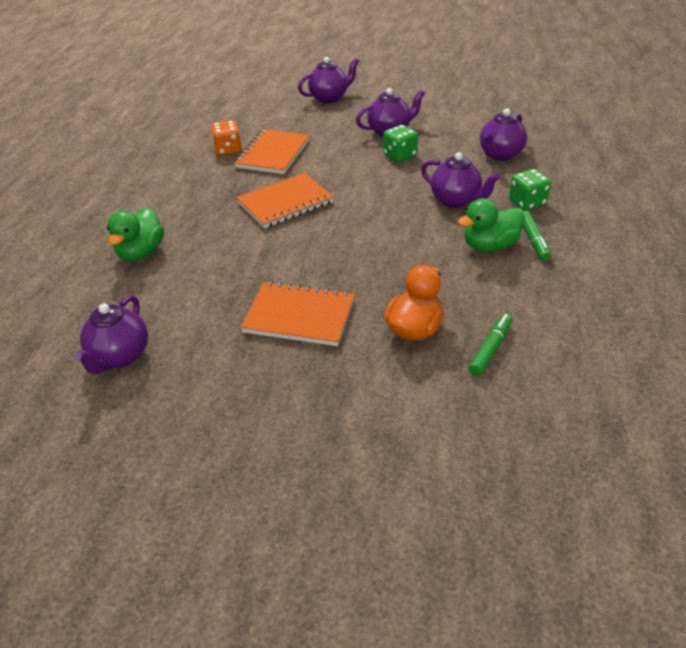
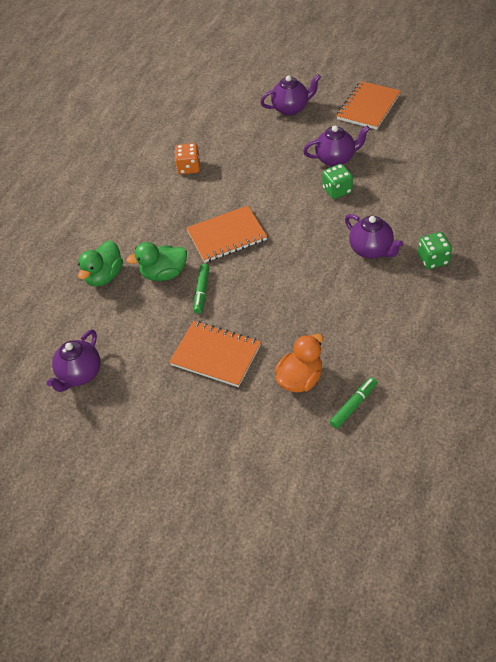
camera: 15 degrees right, 10 degrees up
orange notebook [234,129,310,174] -> orange notebook moved to [337,81,401,130]
green duck [458,198,525,251] -> green duck moved to [126,242,187,281]
purple teapot [480,108,527,161] -> none
green marker [523,211,551,261] -> green marker moved to [194,264,209,314]

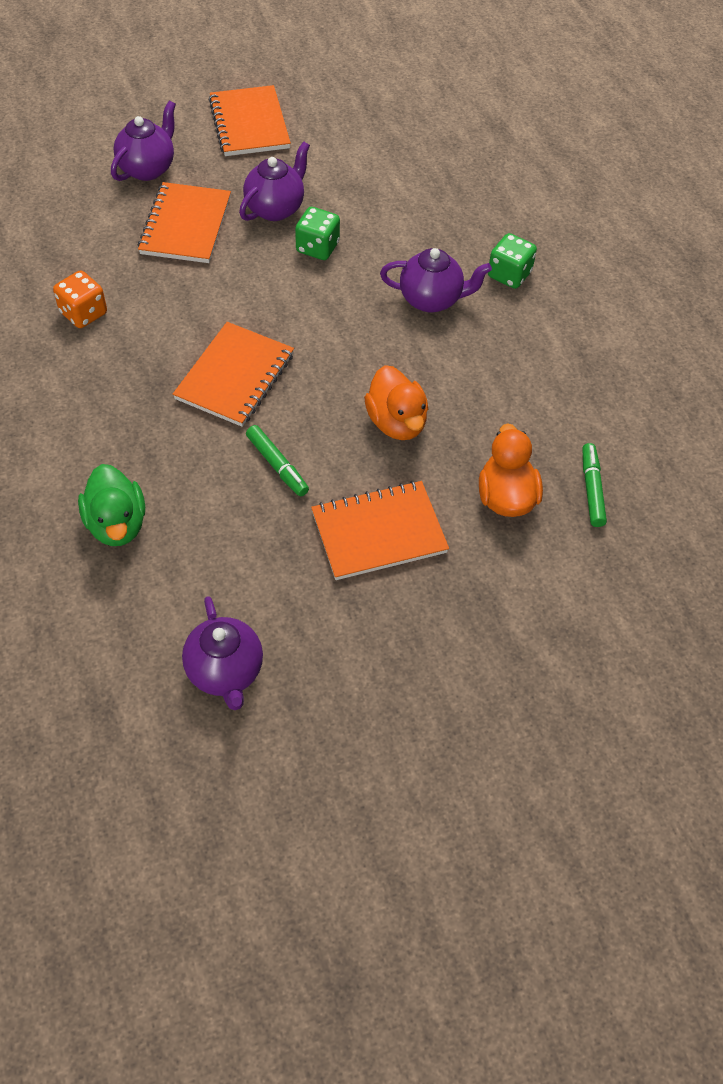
camera: 50 degrees left, 5 degrees up
green duck [126,242,187,281] -> none
none -> orange notebook [138,182,231,263]
none -> orange duck [364,365,428,440]

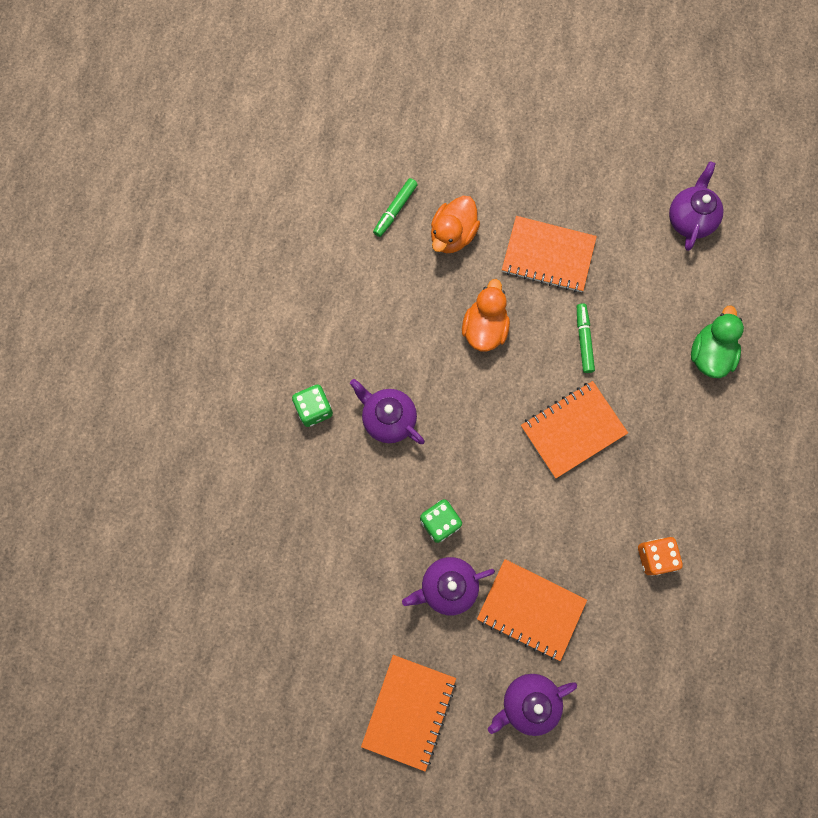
camera: 145 degrees left, 20 degrees up
orange notebook [138,182,231,263] -> orange notebook turned 75 degrees clockwise [477,559,587,661]

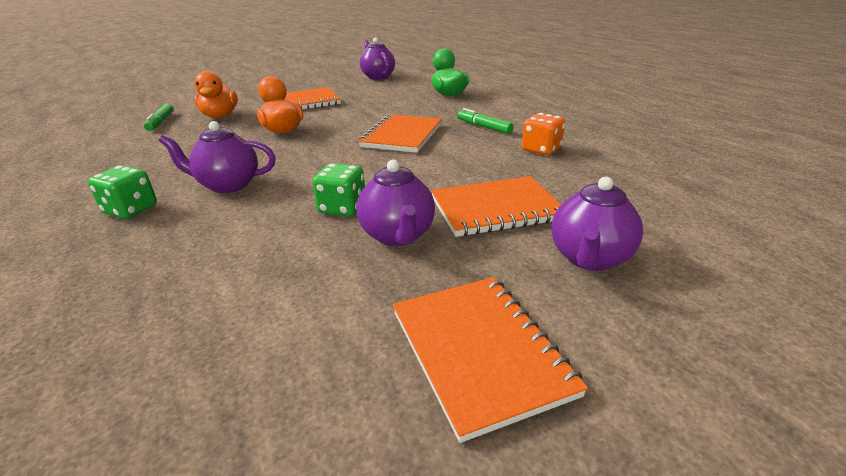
camera: 40 degrees left, 45 degrees down
purple teapot [402,557,495,615] -> purple teapot turned 45 degrees counterclockwise [356,160,435,246]
green marker [577,303,595,373] -> green marker moved to [457,108,514,134]

